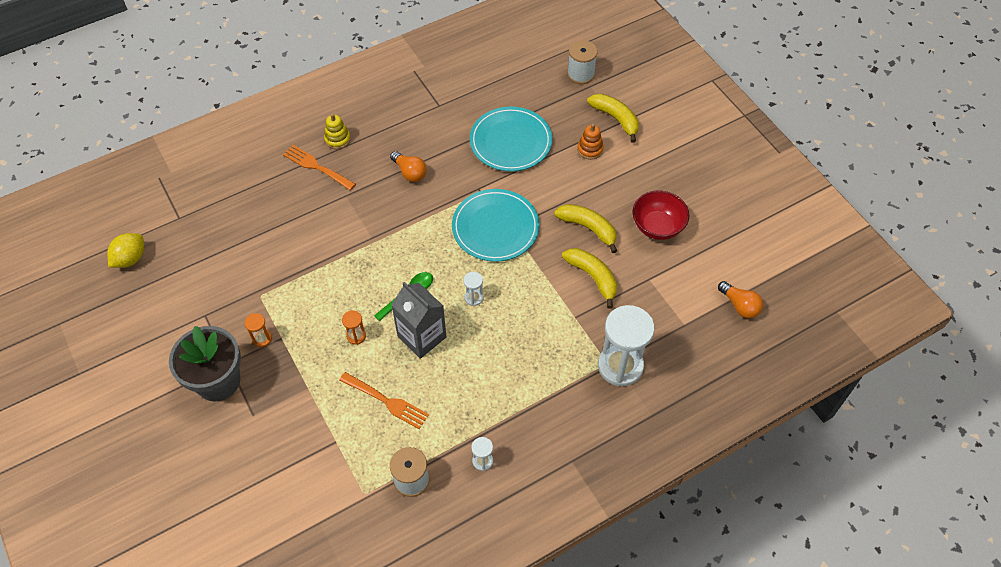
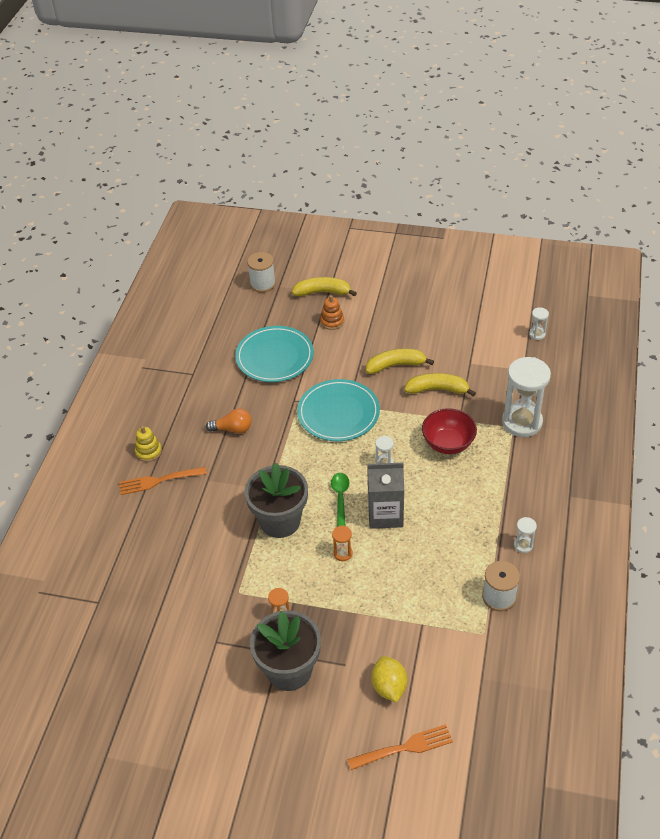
camera: 45 degrees left, 10 degrees down
yellow lemon [107,233,144,268] -> yellow lemon moved to [371,656,407,702]
orange fork [339,372,429,429] -> orange fork moved to [347,724,453,770]
red bowl [633,190,689,240] -> red bowl moved to [422,408,477,454]
orange light bulb [718,281,763,318] -> white hourglass [529,307,549,340]
none -> grey flower pot [245,463,308,538]

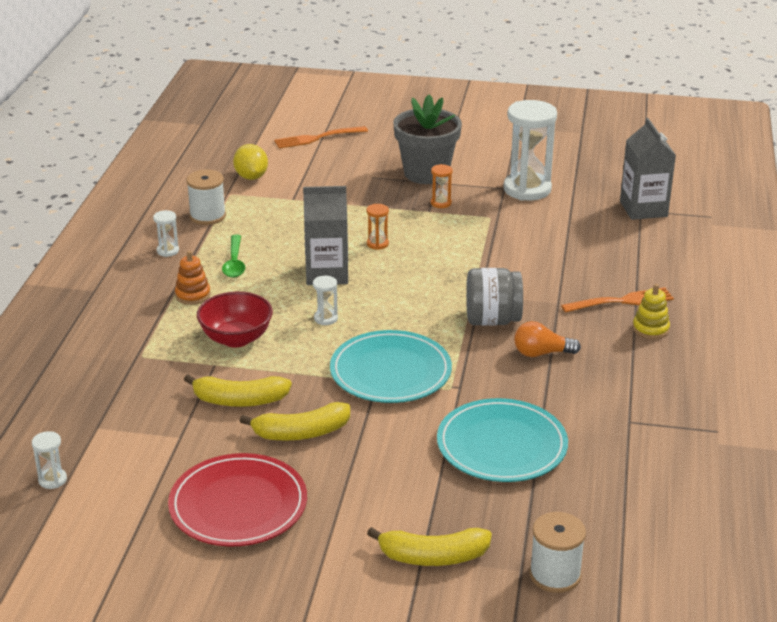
camera: 175 degrees right, 15 degrees down
grey flower pot [245,463,308,538] -> none
orange stacking toy [320,295,344,330] -> orange stacking toy moved to [175,251,211,305]
green spoon [331,473,349,527] -> green spoon moved to [222,235,245,278]
yellow lemon [371,656,407,702] -> yellow lemon moved to [233,144,268,180]
white hourglass [502,357,551,437] -> white hourglass moved to [504,100,557,201]
none -> red plate [168,453,307,547]
none -> grey jar [466,268,523,326]
none -> grey carton [620,118,676,220]

